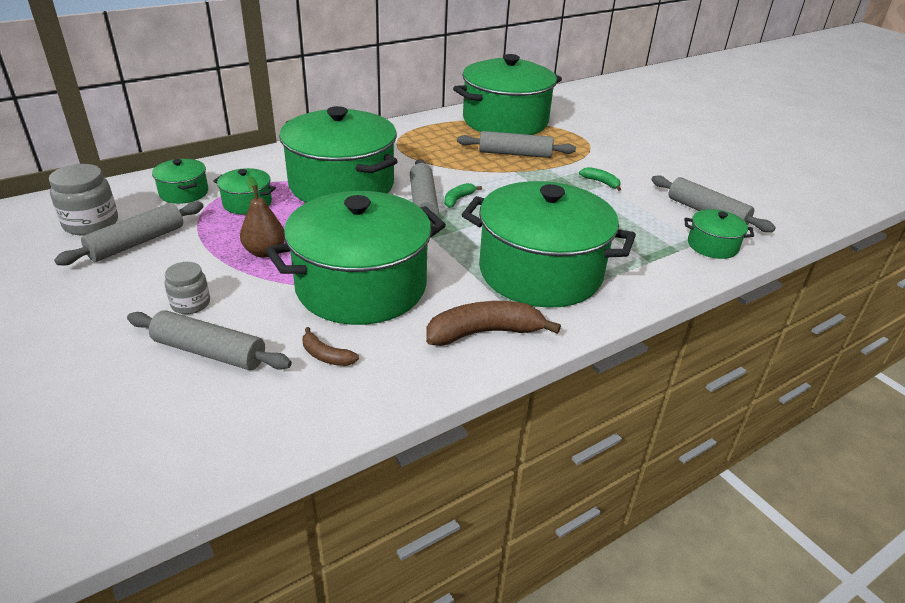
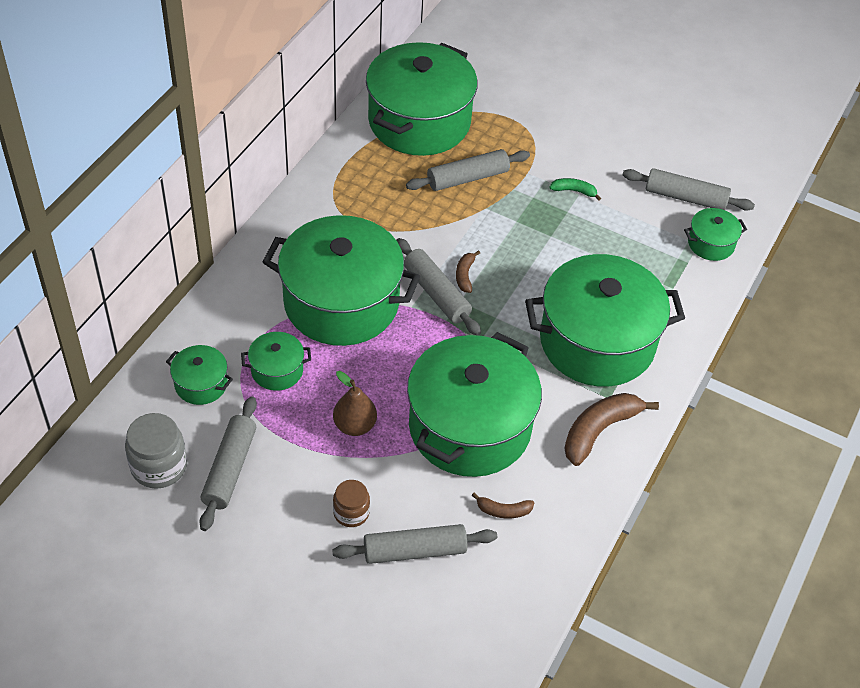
camera: 30 degrees left, 15 degrees up
grey jar [165,262,210,314] -> brown jar [333,480,370,527]
green banana [444,183,482,208] -> brown banana [456,250,480,293]

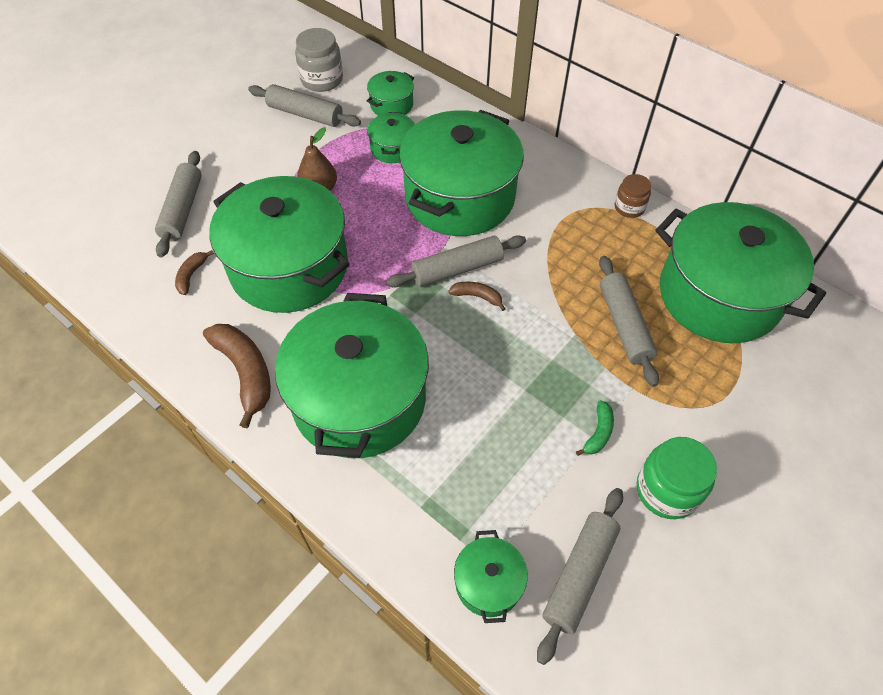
camera: 105 degrees right, 5 degrees up
brown jar [333,480,370,527] -> brown jar moved to [615,174,651,218]
none -> green jar [637,437,717,519]

